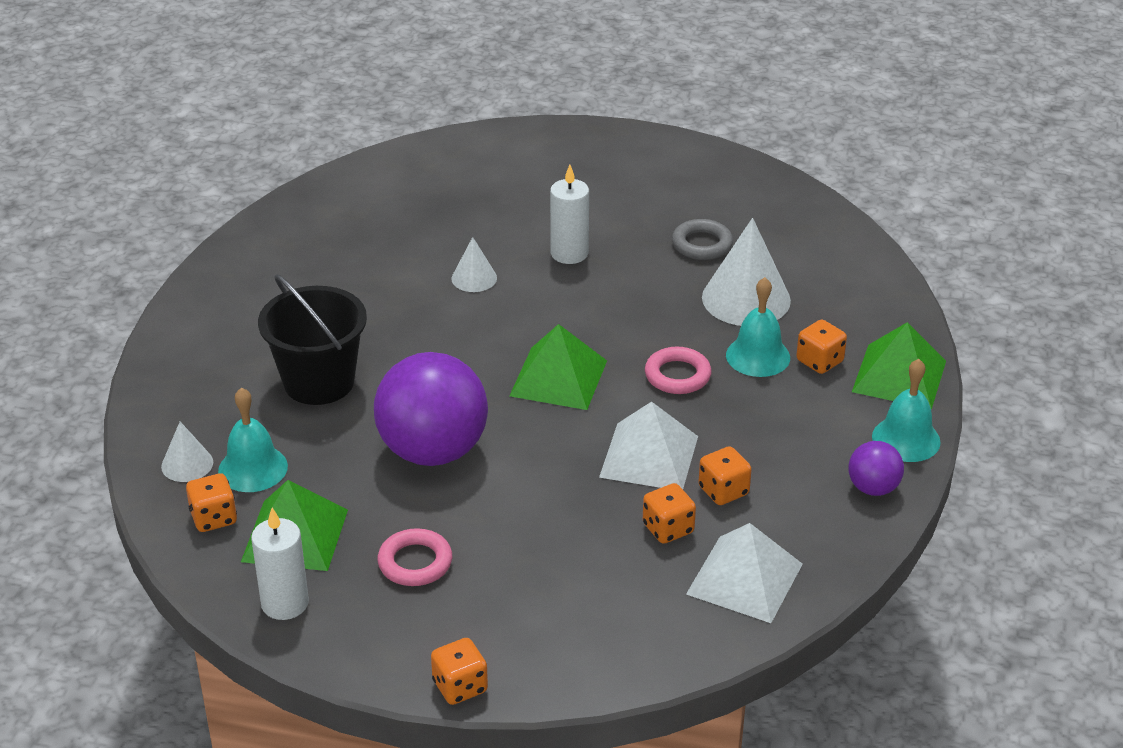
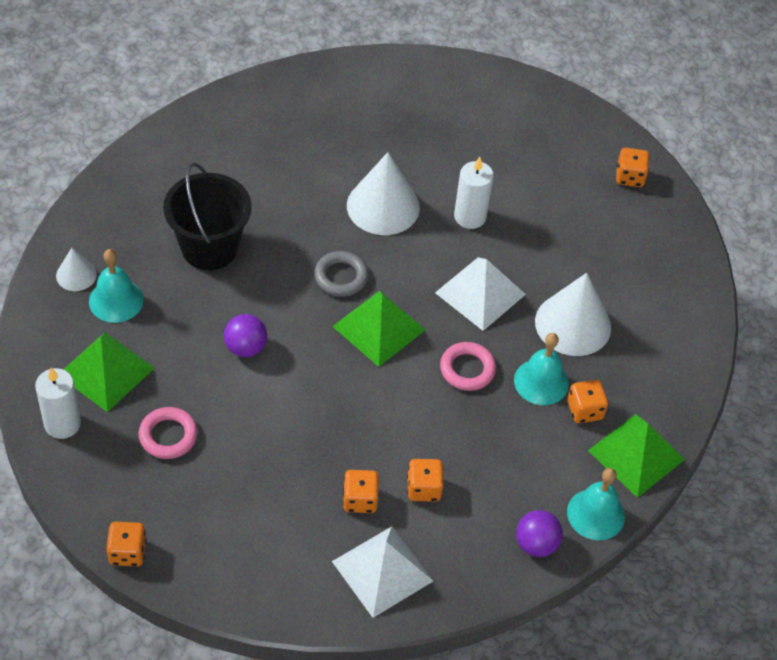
camera: 25 degrees right, 15 degrees up
orange dice [186,473,237,532] -> orange dice moved to [616,148,650,187]
purple ball [374,352,488,466] -> purple ball [224,314,267,357], size x0.48
white cone [451,237,497,292] -> white cone [347,152,420,235], size x1.91
white pyramid [599,401,698,489] -> white pyramid moved to [435,257,526,331]
grey ring [672,219,733,260] -> grey ring moved to [314,251,369,297]

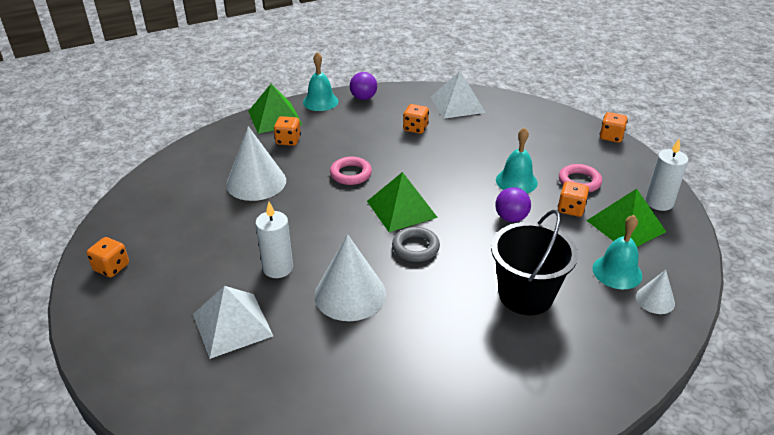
camera: 155 degrees left, 15 degrees down
orange dice [343,470,379,513] -> orange dice moved to [558,181,589,217]
white pyramid [435,257,526,331] -> white pyramid moved to [193,286,273,359]
turquoise bell [514,333,569,405] -> turquoise bell moved to [496,127,538,193]

